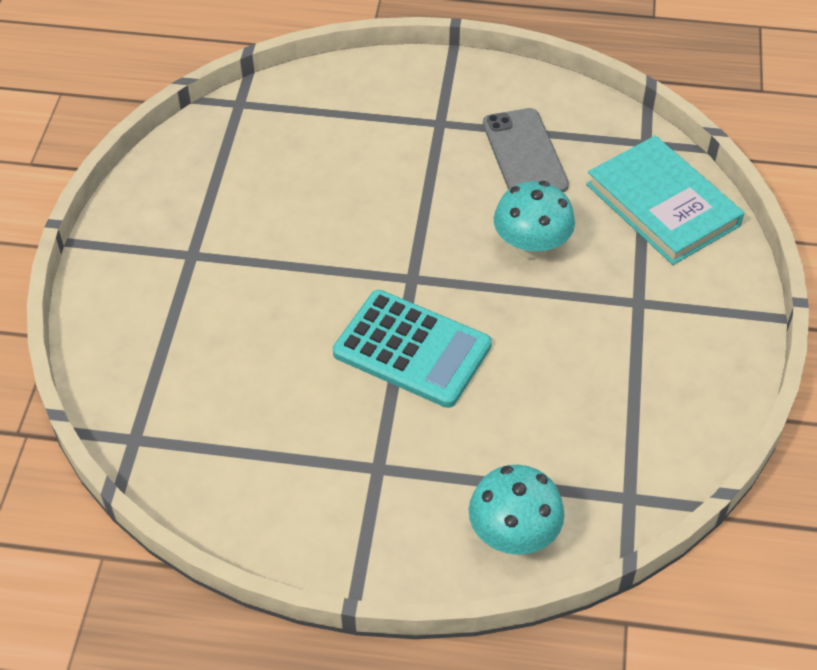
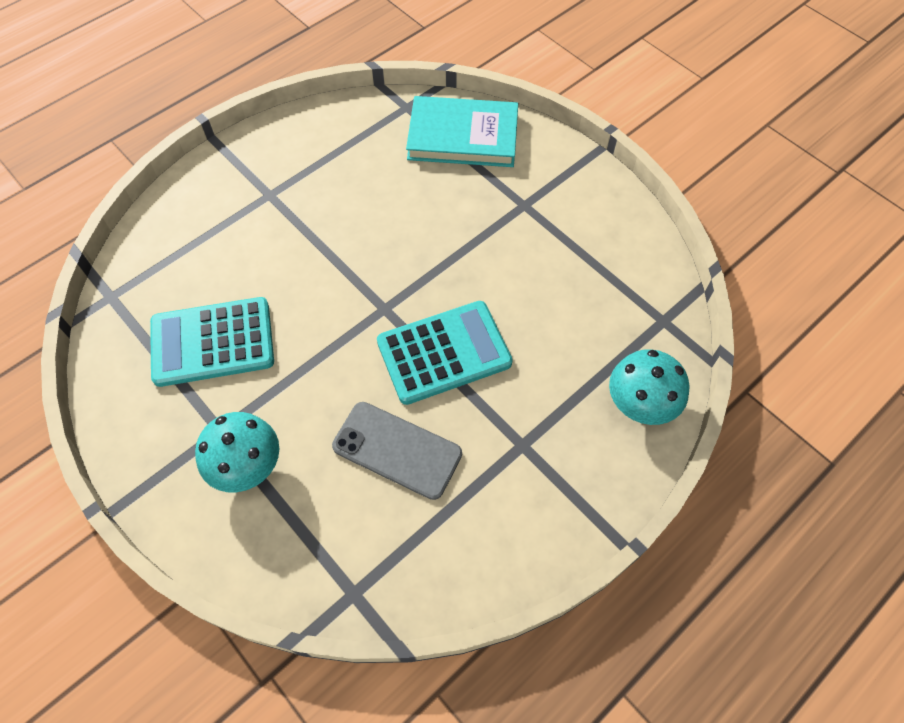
camera: 50 degrees left, 10 degrees up
grey phone [483,108,569,192] -> grey phone moved to [332,402,462,500]
turquoise mushroom [494,181,575,259] -> turquoise mushroom moved to [195,412,279,492]
none -> turquoise calculator [150,297,274,387]

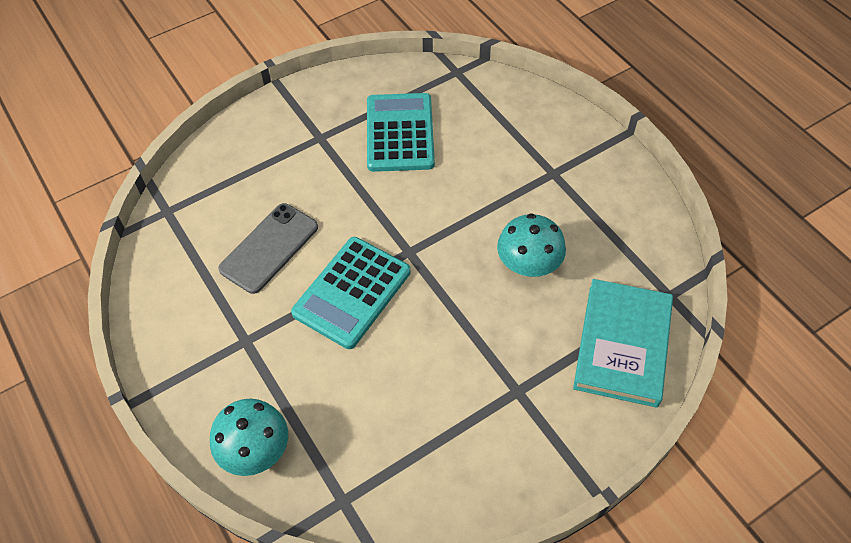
camera: 100 degrees right, 5 degrees down
turquoise mushroom [195,412,279,492] -> turquoise mushroom moved to [497,213,566,277]
turquoise calculator [377,301,513,405] -> turquoise calculator turned 45 degrees clockwise [291,237,410,349]

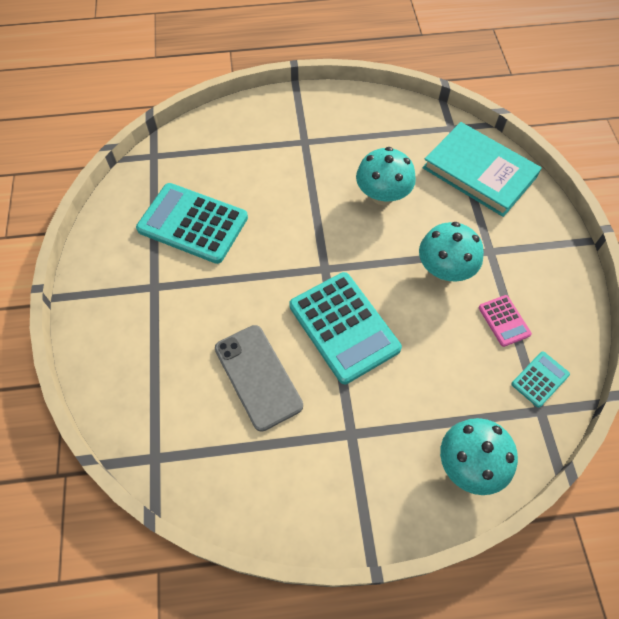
camera: 65 degrees left, 5 degrees up
none -> turquoise mushroom [419,222,484,282]
none -> pink calculator [479,295,532,347]
none -> turquoise calculator [511,352,570,408]

